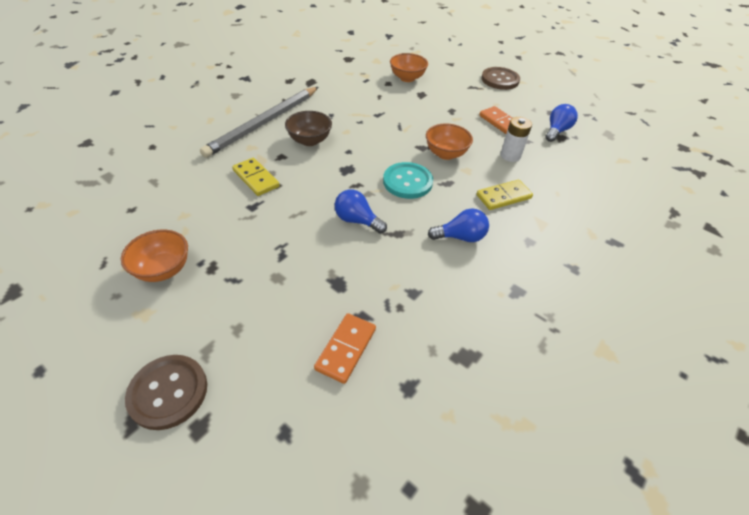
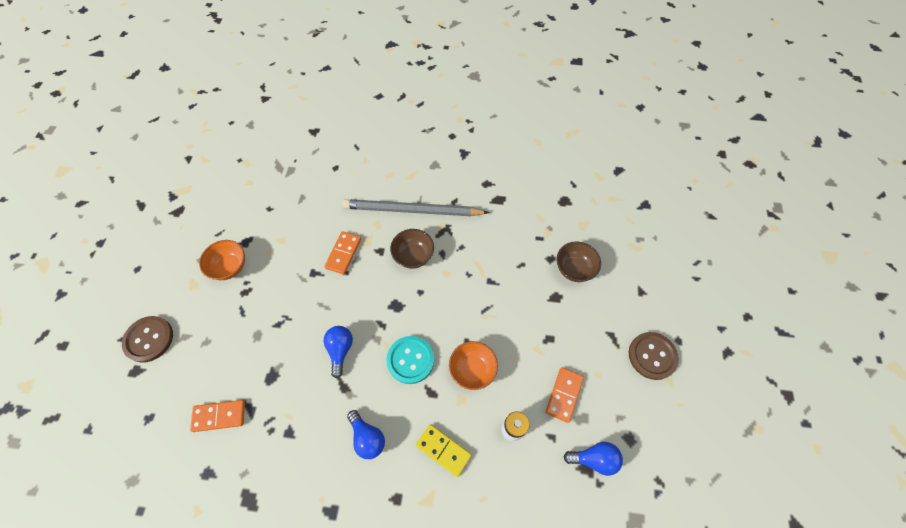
camera: 60 degrees right, 15 degrees up
yellow domino [232,158,279,196] -> orange domino [324,231,361,274]
orange bowl [390,53,428,82] -> brown bowl [556,241,601,282]

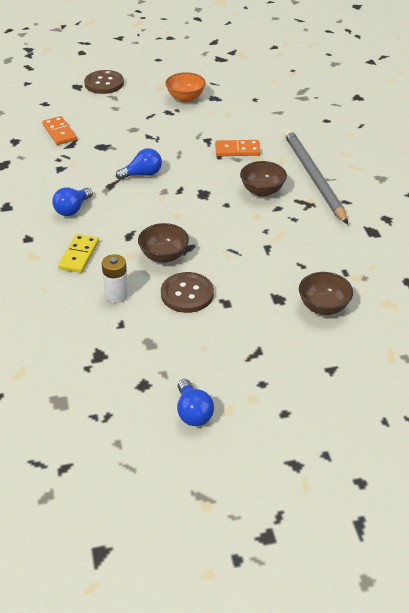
camera: 70 degrees right, 20 degrees down
turquoise button [386,336,434,384] -> none
orange bowl [449,341,498,390] -> brown bowl [138,223,189,263]
orange domino [546,367,584,423] -> none
blue light bulb [563,442,623,476] -> blue light bulb moved to [177,379,214,426]
brown button [629,332,679,380] -> brown button moved to [161,272,214,313]

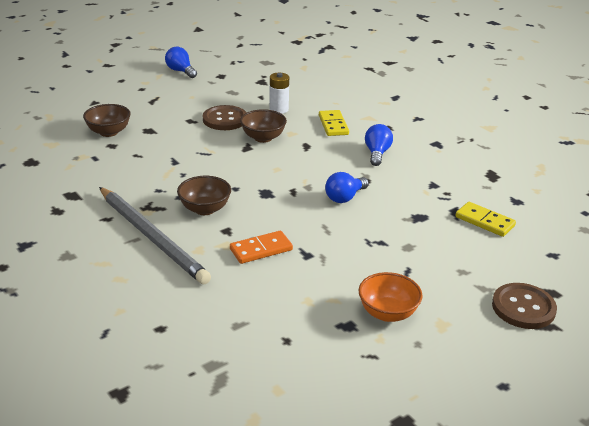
camera: 155 degrees right, 10 degrees down
orange domino [42,116,77,145] -> yellow domino [455,202,516,237]

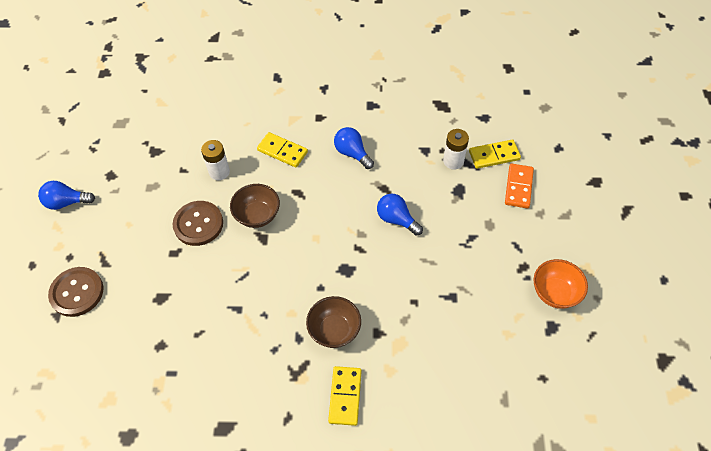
camera: 50 degrees left, 25 degrees up
brown bowl [83,104,131,137] -> none
grey pencil [99,187,211,284] -> yellow domino [328,366,362,426]
orange domino [230,231,293,264] -> orange domino moved to [505,163,534,208]
blue light bulb [325,172,369,203] -> blue light bulb turned 135 degrees clockwise [377,193,423,236]
brown button [492,283,557,329] -> brown button moved to [48,267,103,317]
none -> white battery [443,129,469,169]

